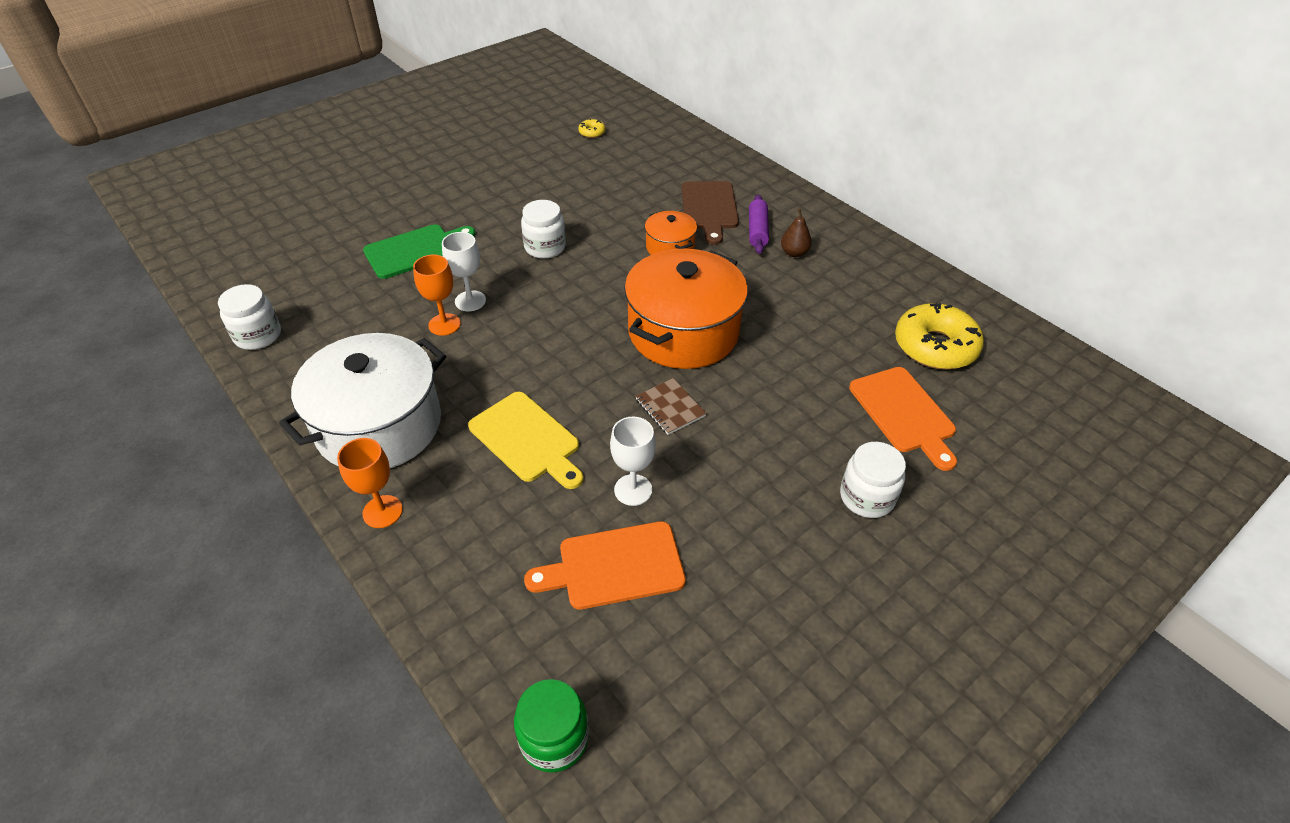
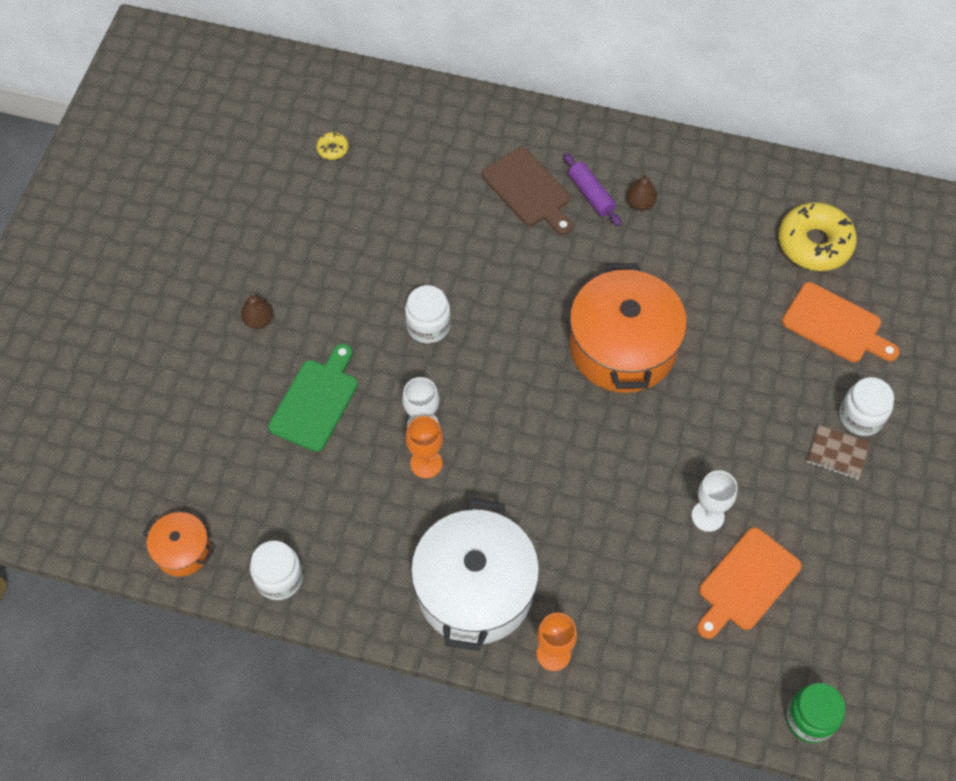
camera: 35 degrees left, 15 degrees up
yellow cutting board [468,392,584,489] -> none
brown notebook [635,378,707,435] -> brown notebook moved to [807,425,870,479]
orange pot [645,211,697,255] -> orange pot moved to [142,512,214,577]
none -> brown pear [241,293,273,329]

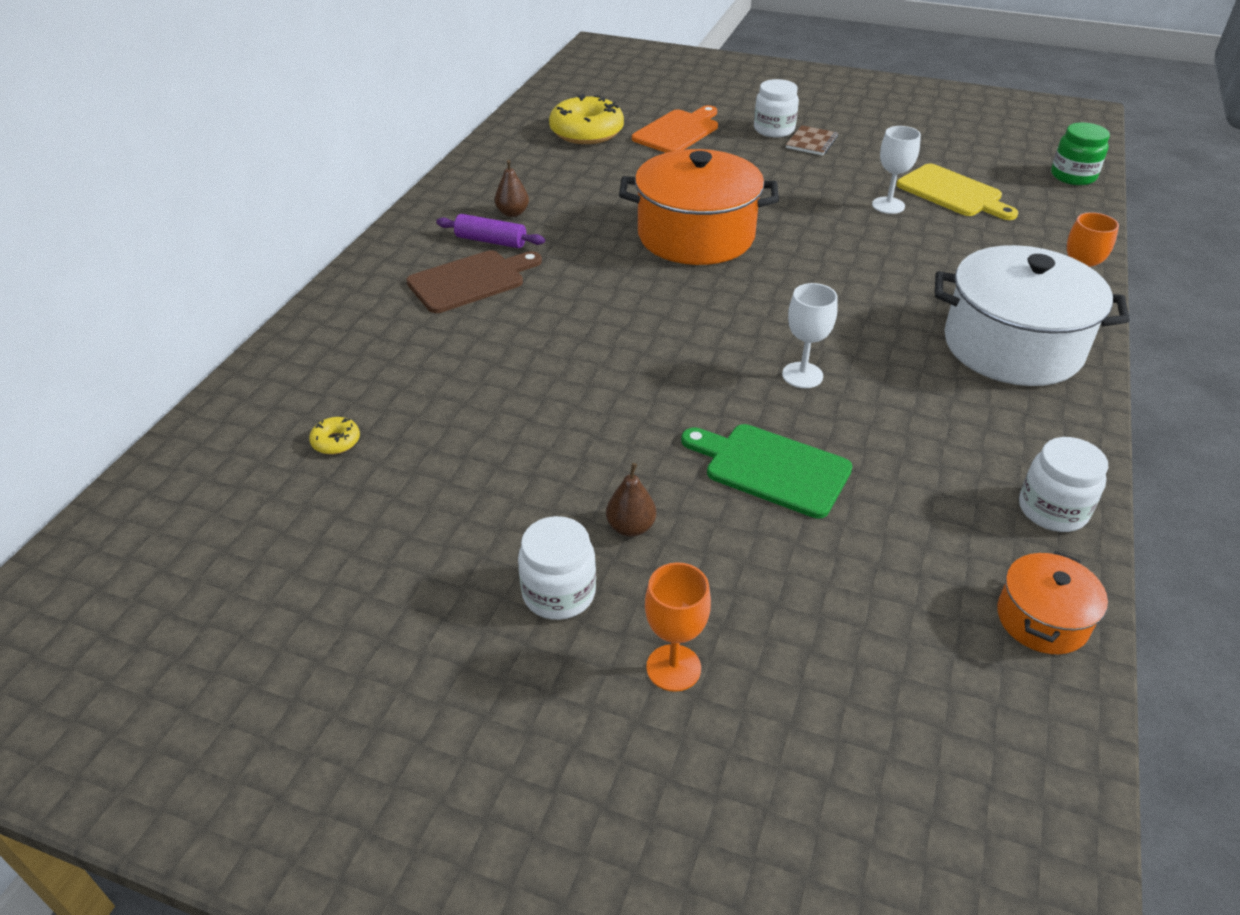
camera: 85 degrees left, 20 degrees down
white jar [405,285,451,344] -> white jar moved to [518,516,596,620]
orange goblet [406,416,443,478] -> orange goblet moved to [645,562,711,692]
purple rolling pin [564,153,621,226] -> purple rolling pin turned 45 degrees clockwise [436,214,545,248]
orange cutting board [697,527,802,639] -> yellow cutting board [897,164,1018,220]

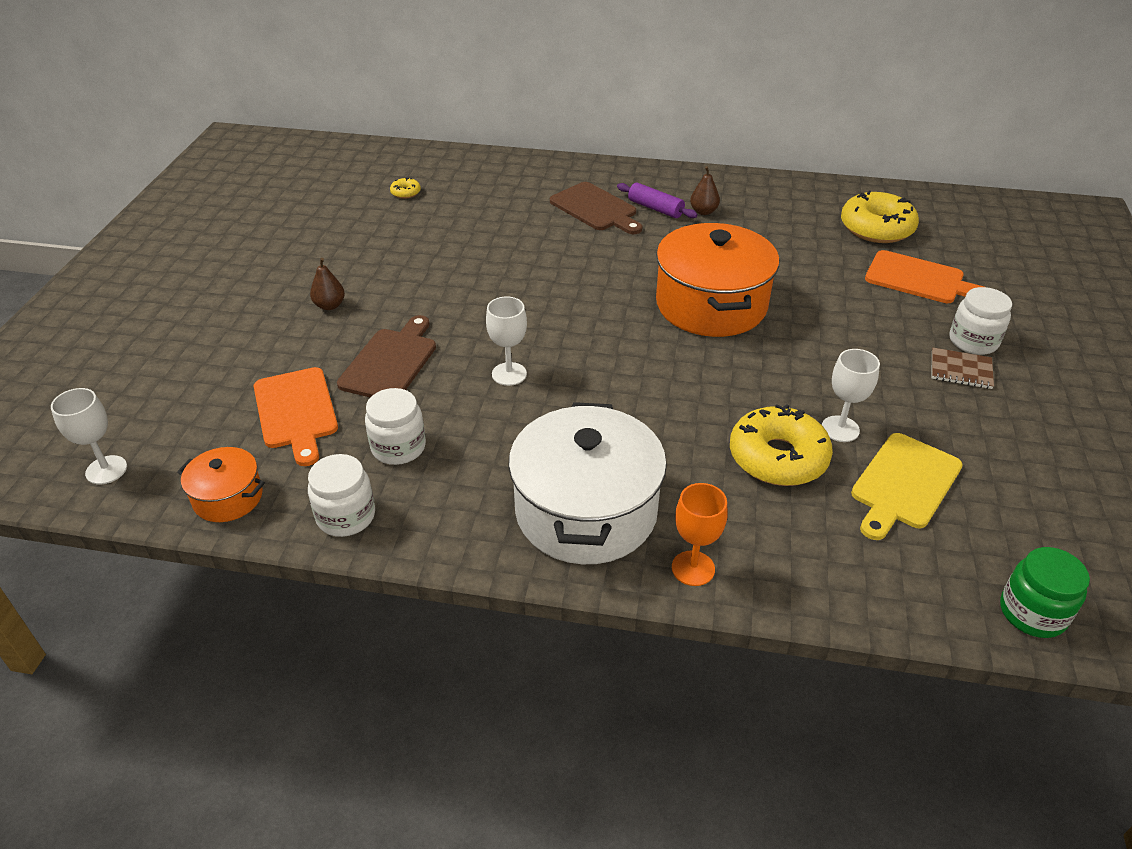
camera: 80 degrees right, 0 degrees up
purple rolling pin [436,214,545,248] -> purple rolling pin turned 60 degrees counterclockwise [617,183,698,218]
white jar [518,516,596,620] -> white jar moved to [365,388,426,465]
orange goblet [645,562,711,692] -> none
green cutting board [681,424,852,519] -> brown cutting board [337,315,436,397]
none -> white goblet [51,388,127,484]
none -> orange cutting board [254,367,338,466]
none -> yellow donut [730,404,833,486]

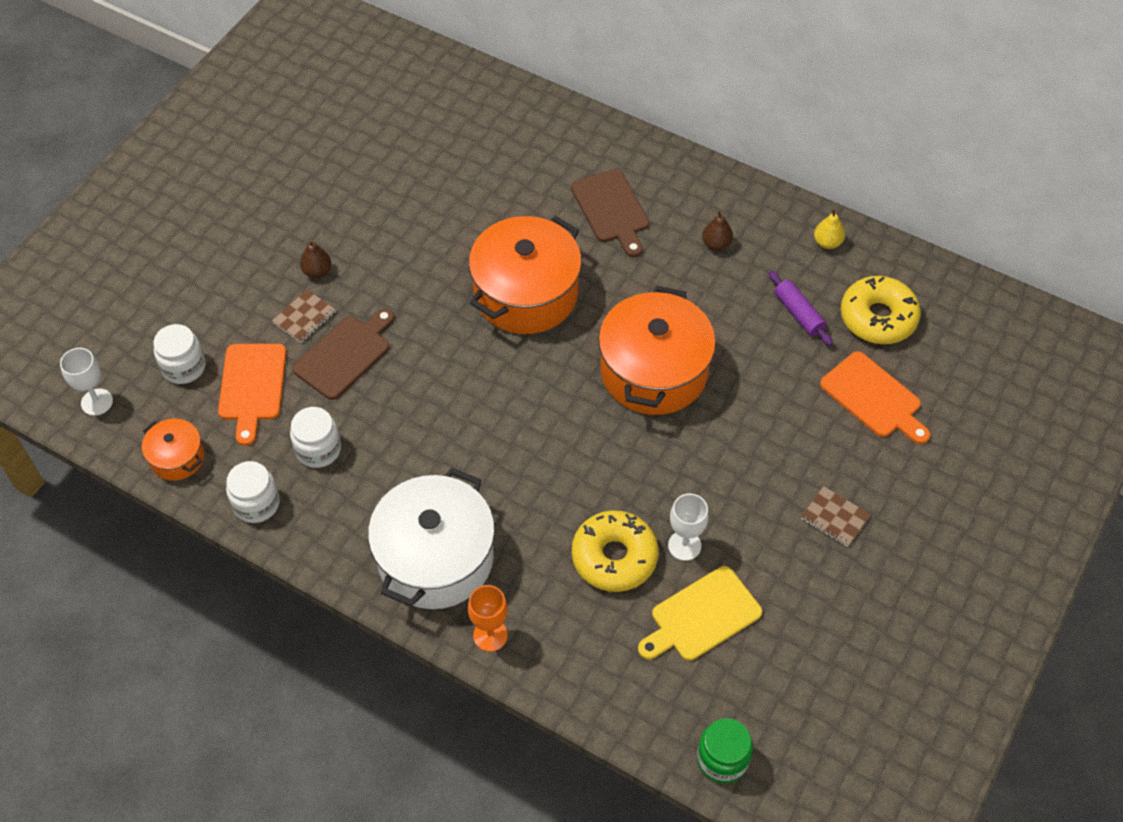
camera: 20 degrees right, 15 degrees up
yellow donut [390,178,421,199] -> none
white goblet [486,296,527,386] -> none
purple rolling pin [617,183,698,218] -> purple rolling pin moved to [769,271,833,346]
white jar [949,287,1012,355] -> white jar moved to [154,324,206,384]
none -> brown notebook [272,289,336,343]
none -> orange pot [469,216,582,334]
none -> yellow pear [814,208,845,249]

